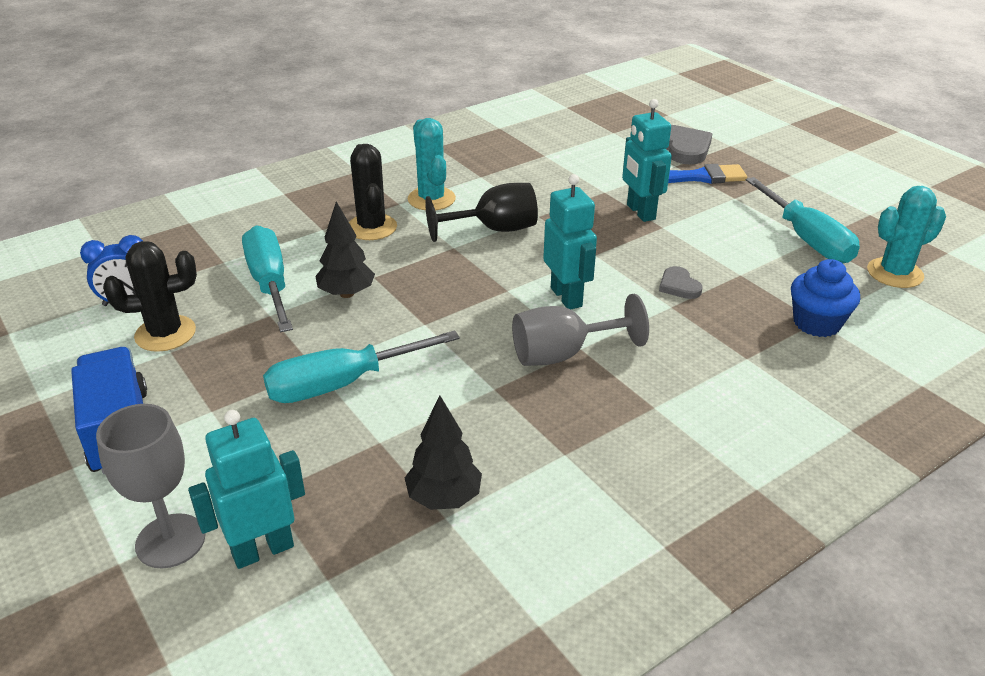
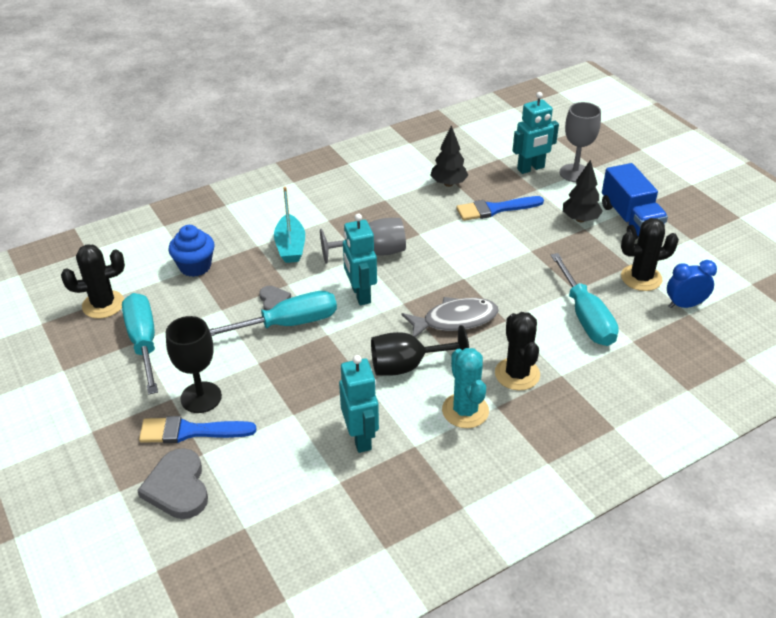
camera: 175 degrees left, 5 degrees up
turquoise screwdriver [263,330,460,403] -> turquoise screwdriver moved to [209,291,337,336]
black tree [315,201,375,298] -> black tree moved to [563,160,603,222]
turquoise robot [622,99,672,222] -> turquoise robot moved to [339,355,379,453]
turquoise cactus [867,186,946,288] -> black cactus [61,244,125,319]
none -> black goblet [166,316,222,413]
none -> turquoise boat [274,187,305,263]
none -> grey fish [402,297,499,337]
none -> blue brush [456,196,544,221]

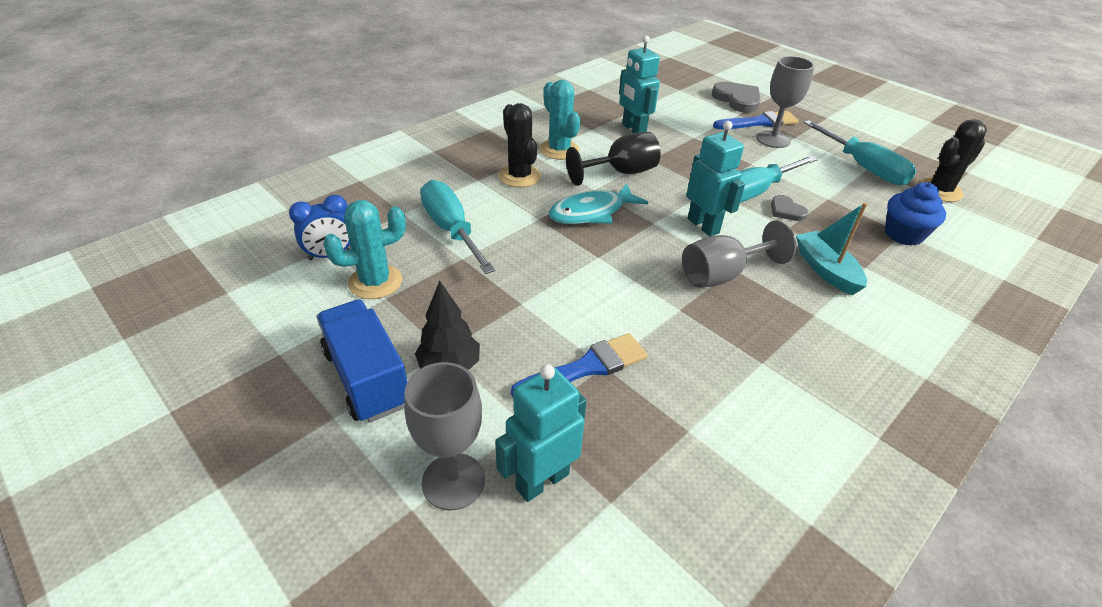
camera: 165 degrees right, 0 degrees up
black goblet [166,316,222,413] -> grey goblet [756,56,814,148]
grey fish [402,297,499,337] -> turquoise fish [548,183,649,224]
black tree [430,125,468,187] -> none
black cactus [621,218,679,291] -> turquoise cactus [323,200,406,299]

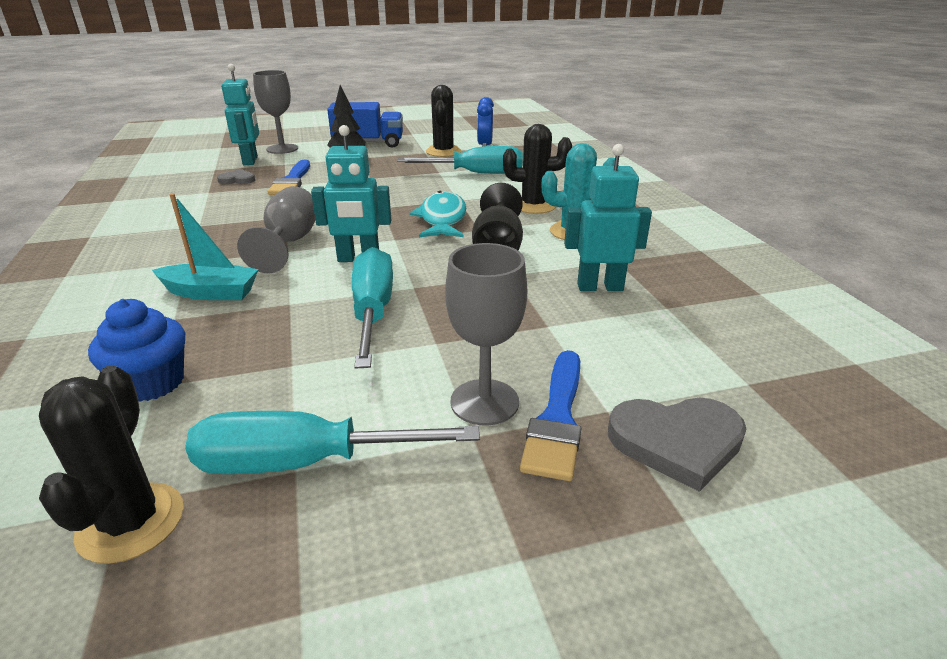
camera: 120 degrees right, 10 degrees down
turquoise cactus [323,200,406,299] -> black cactus [426,85,461,157]
grey heart [771,195,808,221] -> grey heart moved to [217,169,255,184]

